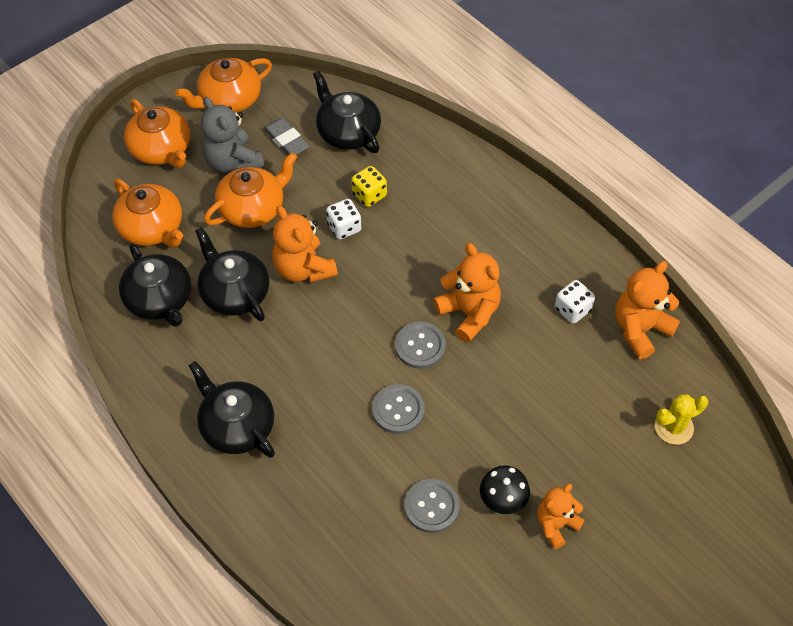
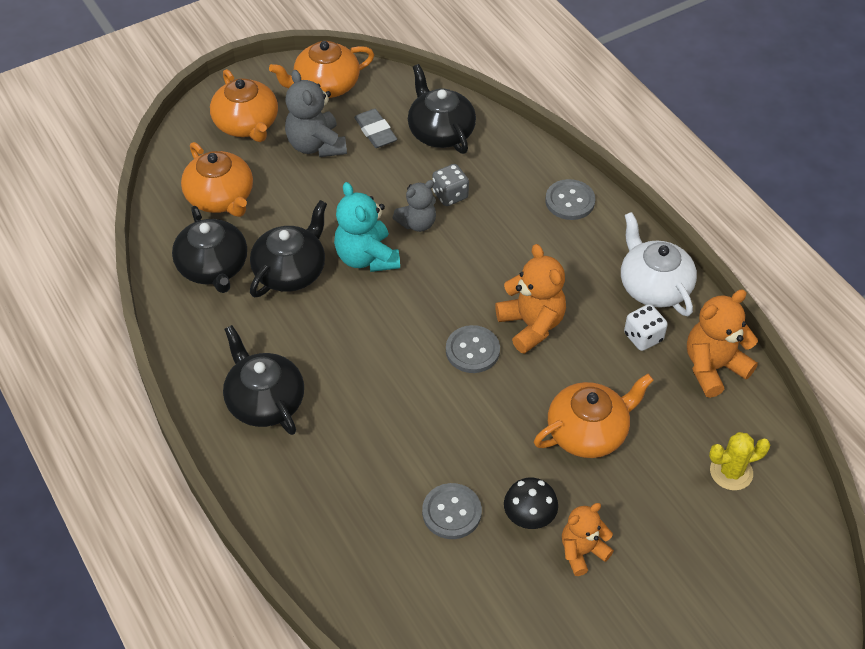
camera: 10 degrees right, 5 degrees down
black teapot [195,227,269,321] -> black teapot turned 60 degrees clockwise [250,200,327,298]
orange teapot [204,152,297,228] -> orange teapot moved to [534,374,654,458]
orange teddy bear [272,206,338,283] -> turquoise teddy bear [334,182,400,272]
white dice [326,199,361,240] -> grey teddy bear [392,180,436,232]
yellow dice [351,166,387,207] -> grey dice [432,164,469,206]
grey button [372,384,425,434] -> grey button moved to [545,179,595,220]
none -> white teapot [621,212,697,316]

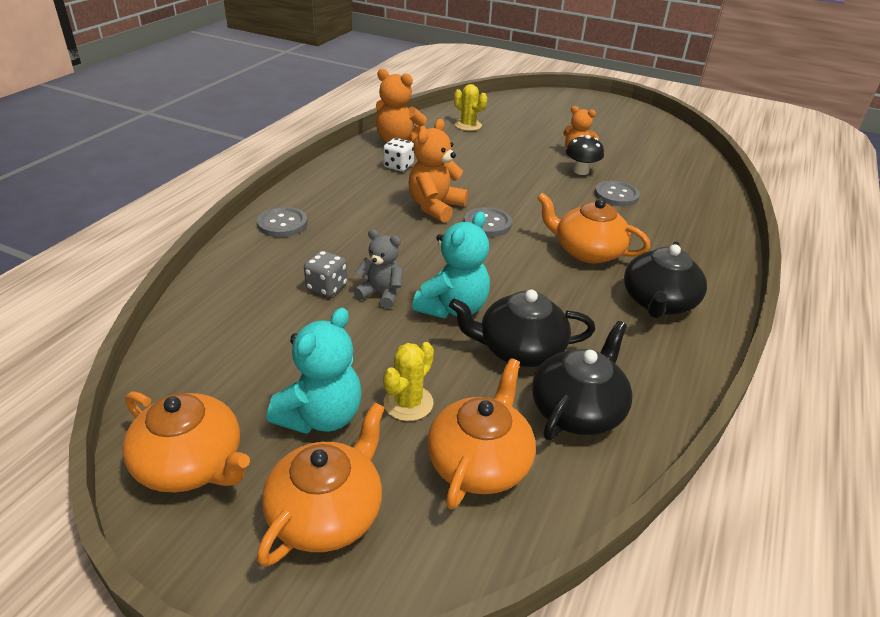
camera: 125 degrees left, 15 degrees down
grey teddy bear [285,70,347,157] -> turquoise teddy bear [267,308,362,434]
grey eraser [354,109,397,148] -> none
black teapot [408,64,476,154] -> none
orange teapot [534,374,654,458] -> orange teapot moved to [537,193,650,263]
white teapot [621,212,697,316] -> none
none -> yellow cactus [383,342,434,421]

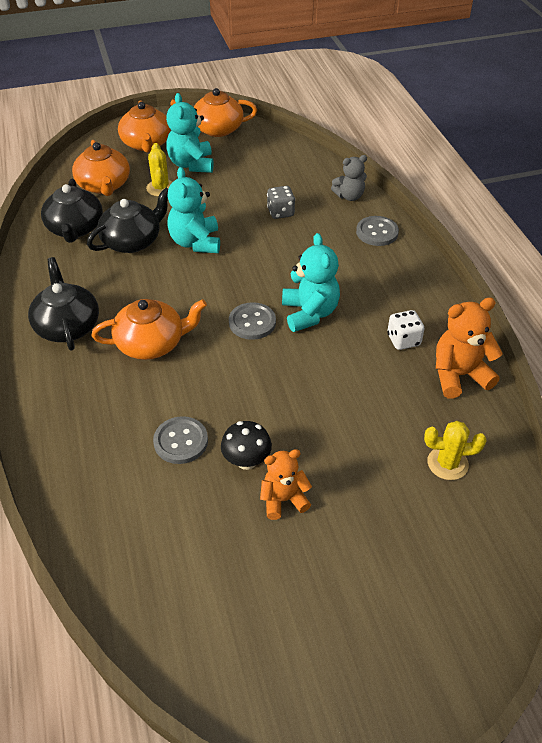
camera: 140 degrees right, 10 degrees up
grey teddy bear [354,229,403,309] -> grey teddy bear moved to [331,155,367,201]
orange teddy bear [408,119,468,223] -> turquoise teddy bear [282,233,340,332]

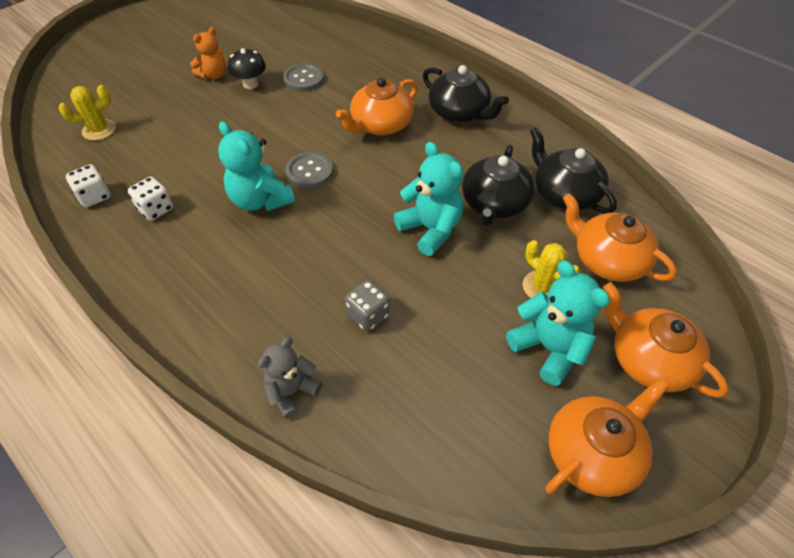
camera: 150 degrees right, 5 degrees up
grey button [356,216,399,246] -> none
orange teddy bear [436,297,503,398] -> white dice [66,164,111,207]

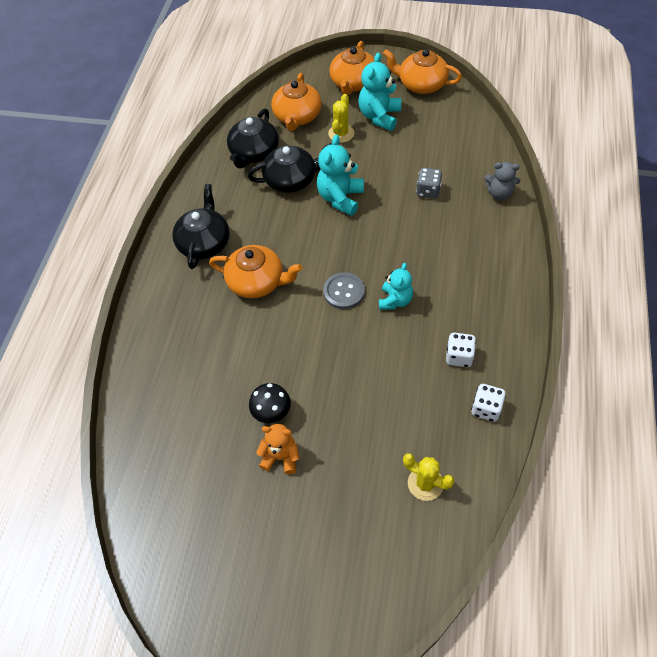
camera: 120 degrees left, 5 degrees up
turquoise teddy bear [218,121,295,211] -> turquoise teddy bear [379,263,413,310], size x0.66
grey button [283,64,324,91] -> none

